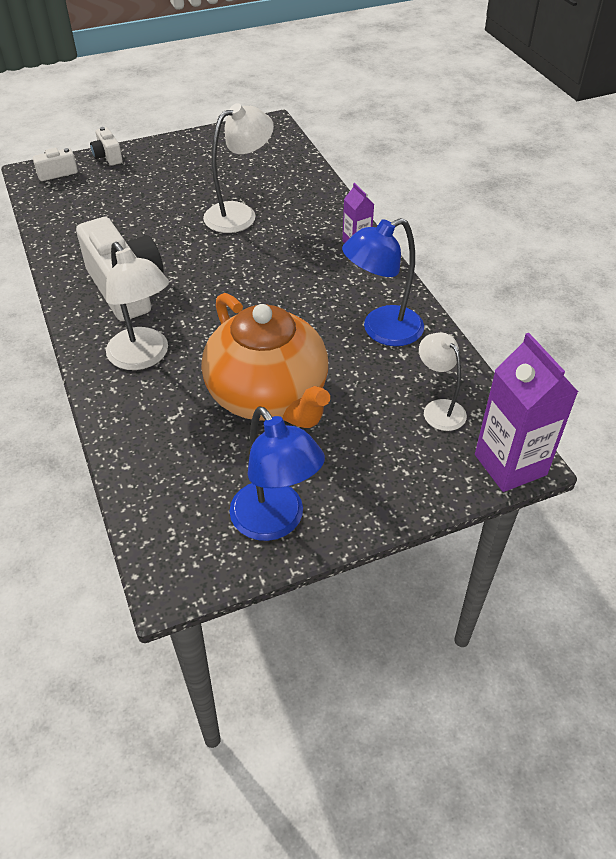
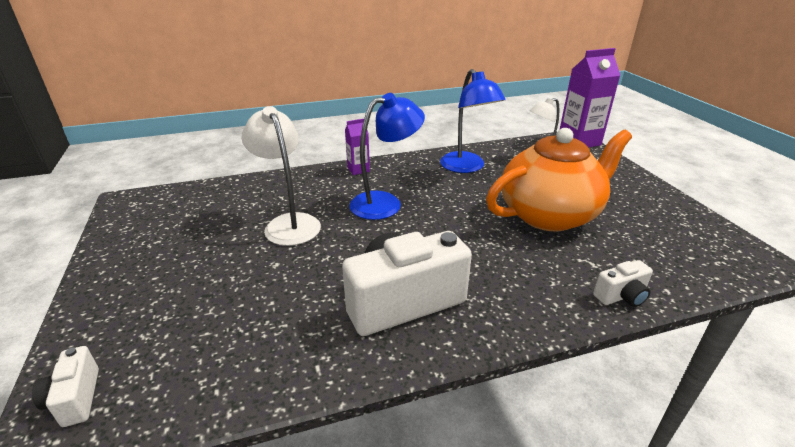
camera: 85 degrees left, 15 degrees down
white camera [90,127,123,166] -> white camera moved to [593,260,653,307]
white lamp [106,242,169,370] -> none
blue lamp [229,407,325,541] -> blue lamp moved to [349,93,425,220]

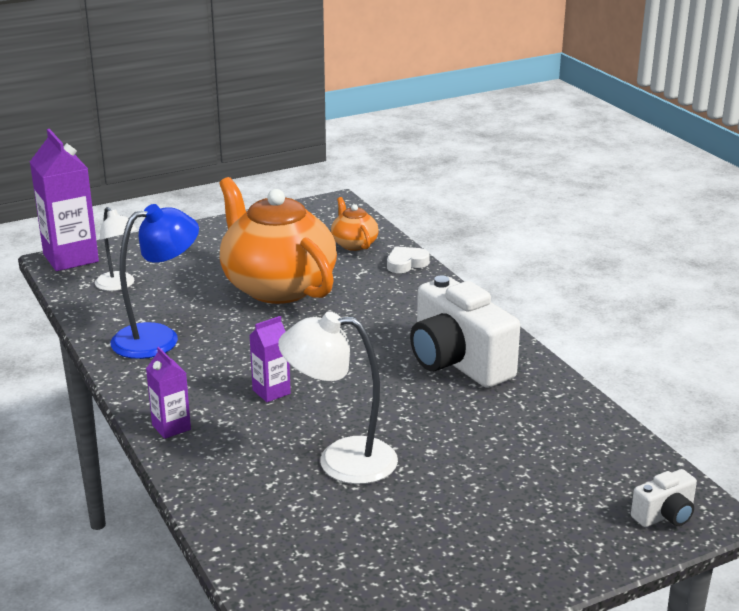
camera: 100 degrees left, 5 degrees down
white lamp [242,106,321,246] -> white lamp turned 45 degrees clockwise [278,312,398,484]
blue lamp [349,93,425,220] -> purple carton [249,316,291,402]
white camera [593,260,653,307] -> white heart [387,246,430,273]
none -> orange teapot [331,197,379,251]

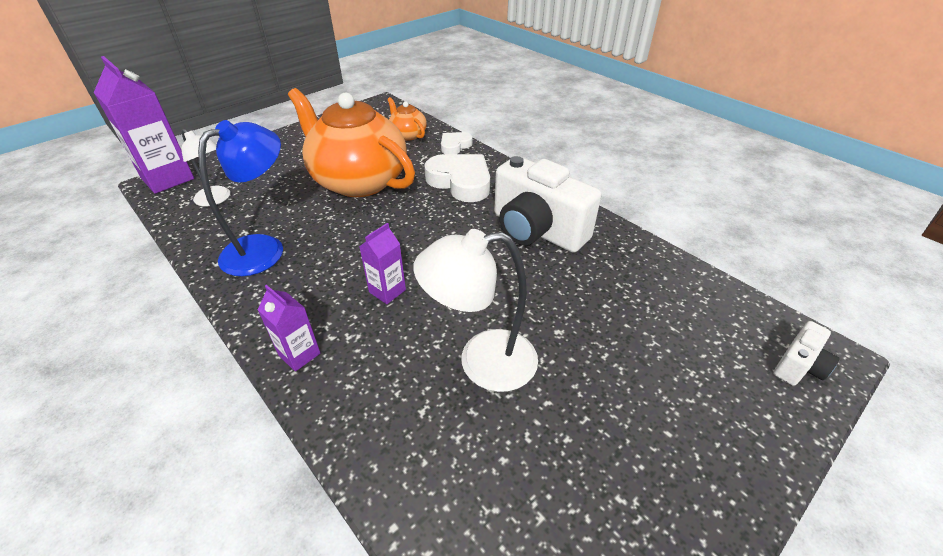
camera: 15 degrees left, 15 degrees up
none -> white heart [424,154,490,202]

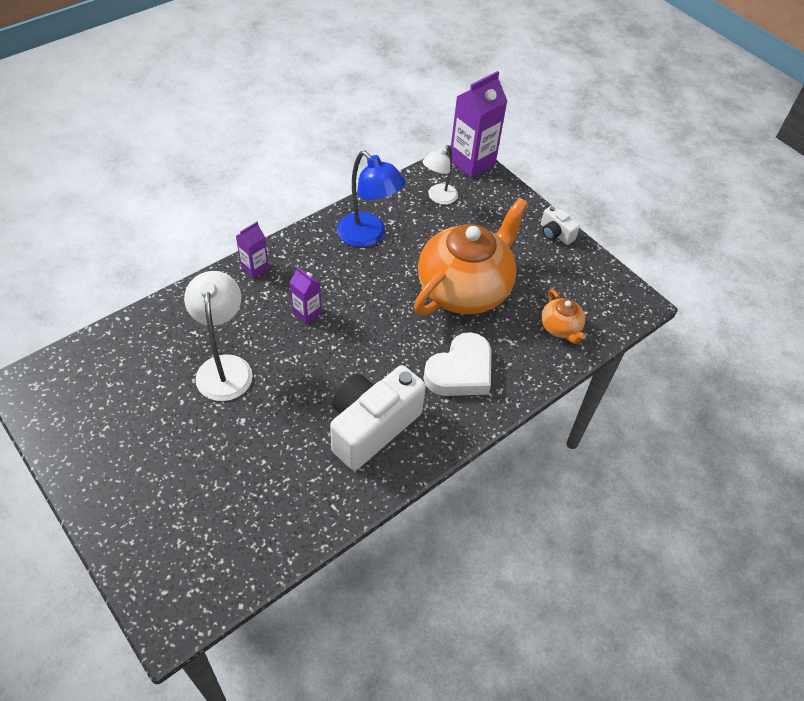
camera: 90 degrees right, 10 degrees up
orange teapot [387,97,427,141] -> orange teapot turned 105 degrees clockwise [541,289,586,344]
white heart [441,132,473,154] -> none
white camera [773,321,840,386] -> white camera moved to [541,205,580,245]

